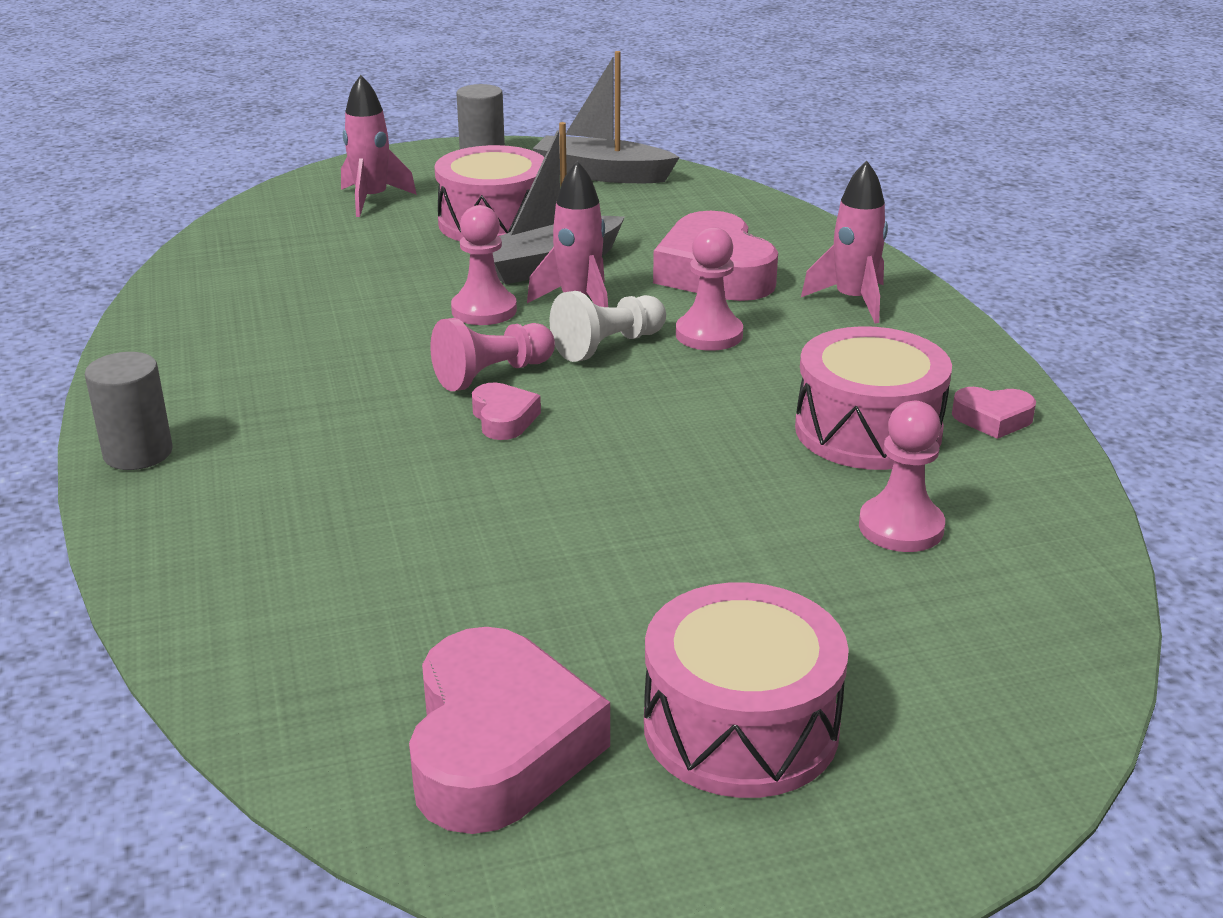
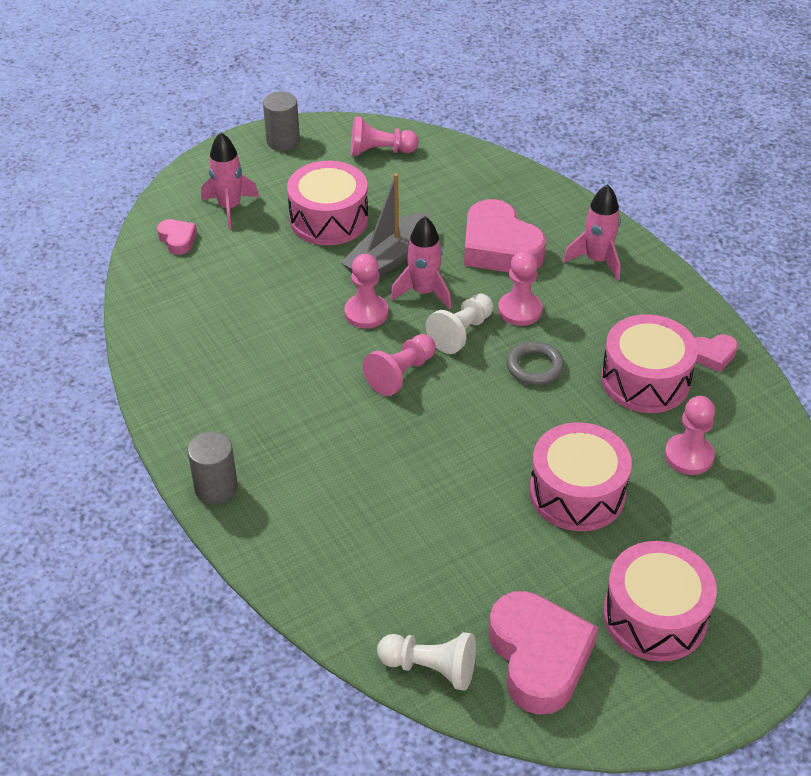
camera: 15 degrees left, 15 degrees up
pink heart [472,383,541,440] -> pink heart moved to [157,219,197,255]
grey boat [533,51,680,183] -> pink pawn [351,116,419,156]
none -> white pawn [377,632,476,691]
none -> grey ring [507,341,564,385]
none -> pink drum [530,422,632,531]

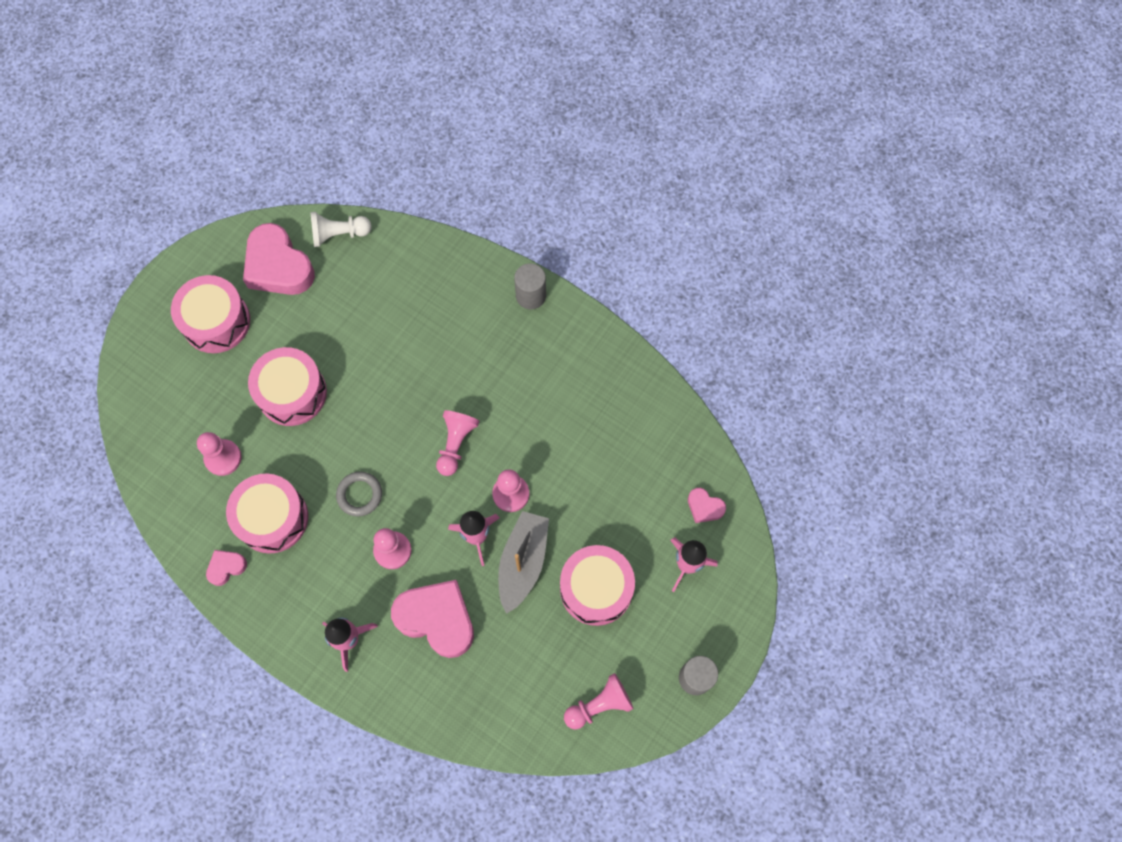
camera: 155 degrees right, 25 degrees up
white pawn [426,294,493,354] -> none

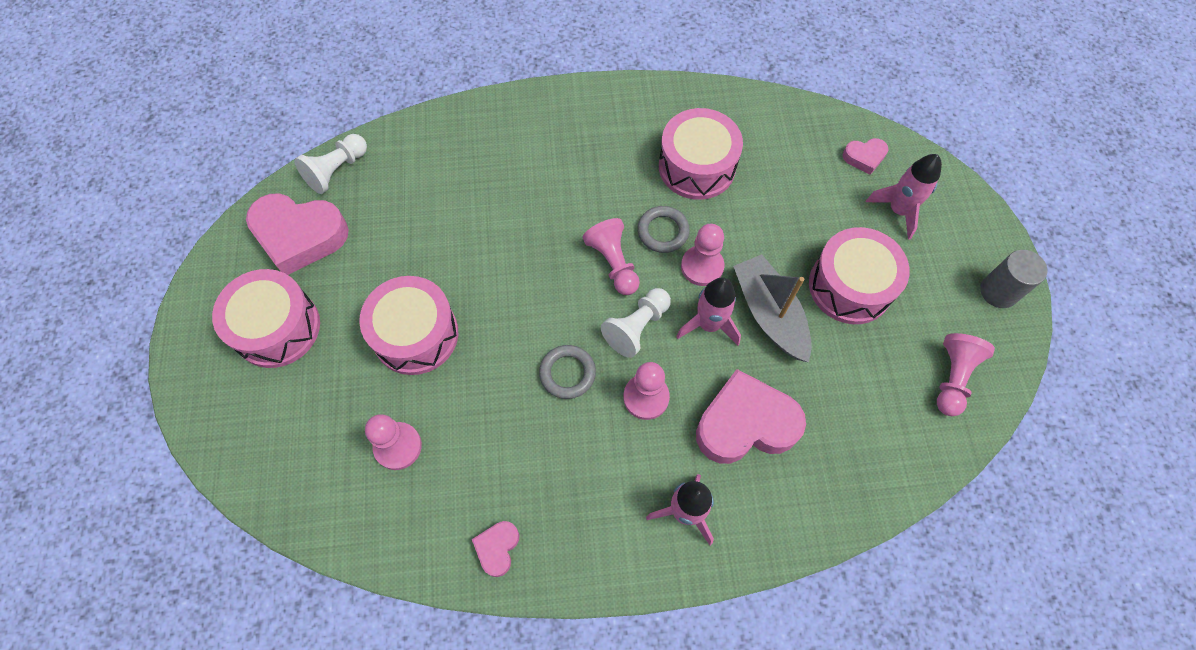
camera: 40 degrees left, 5 degrees down
pink drum [226,474,308,554] -> pink drum moved to [659,108,743,200]
grey cylinder [514,263,546,309] -> none
none -> white pawn [601,288,671,358]
none -> grey ring [637,206,690,253]

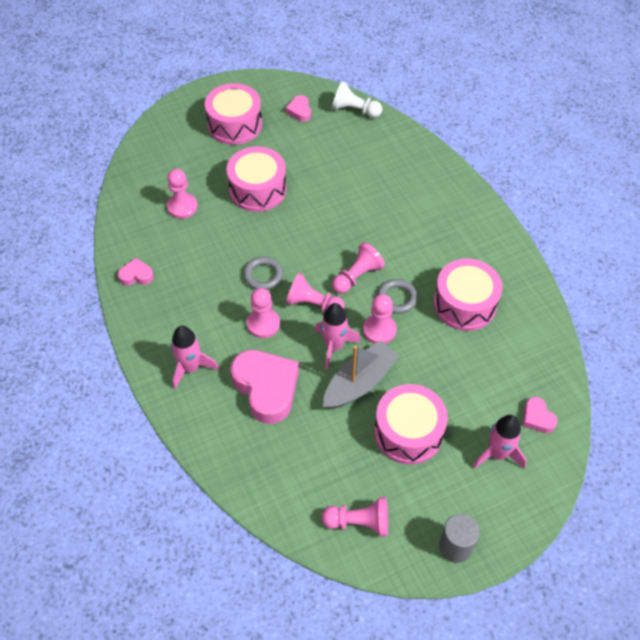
camera: 70 degrees right, 10 degrees down
pink heart [246,193,349,275] -> pink heart [286,95,311,122], size x0.48
white pawn [601,288,671,358] -> pink pawn [286,273,345,312]

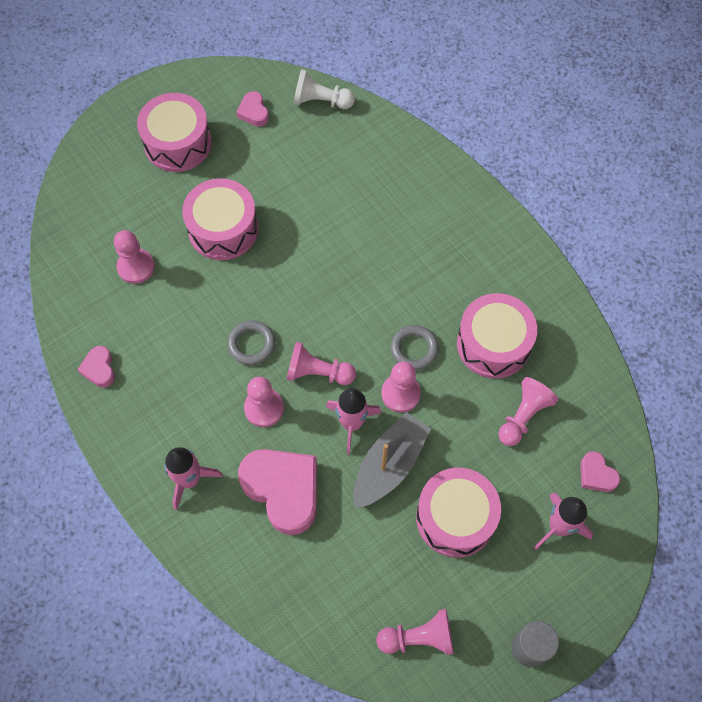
camera: 10 degrees left, 10 degrees up
pink heart [118,258,154,286] -> pink heart turned 90 degrees counterclockwise [77,346,115,388]
pink pawn [332,242,385,294] -> pink pawn moved to [499,377,559,446]

